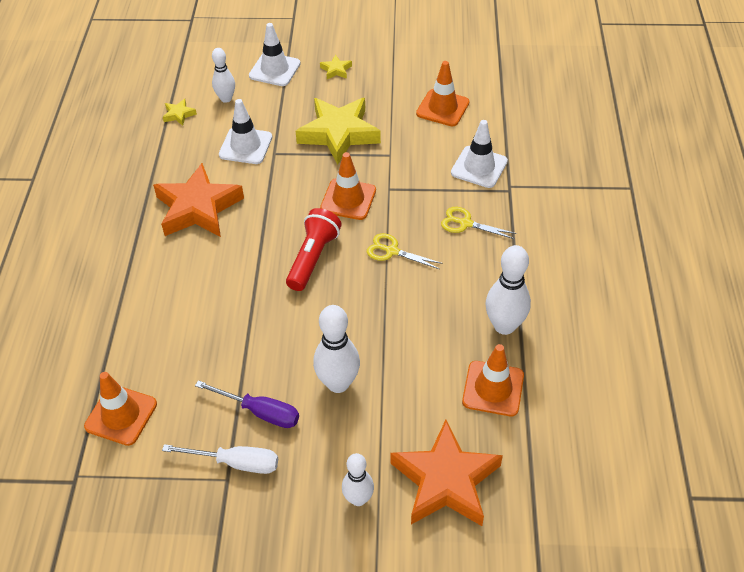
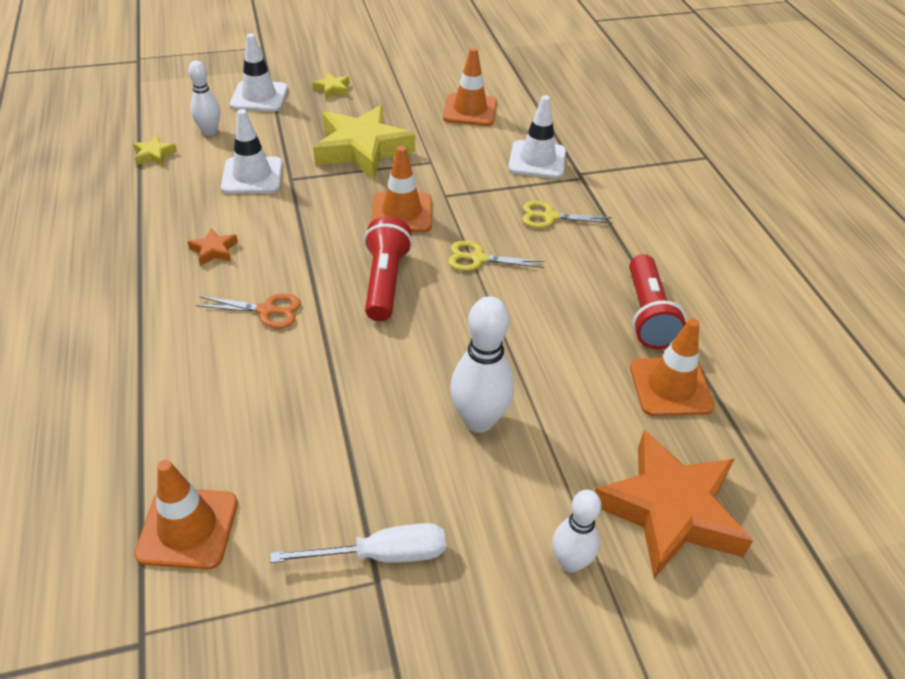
camera: 20 degrees left, 5 degrees down
orange star [153,163,244,237] -> orange star [188,228,238,266], size x0.41
purple screwdriver [195,380,299,428] -> none
white bowling pin [485,245,531,335] -> red flashlight [629,254,686,349]
none -> orange scissors [196,294,301,328]

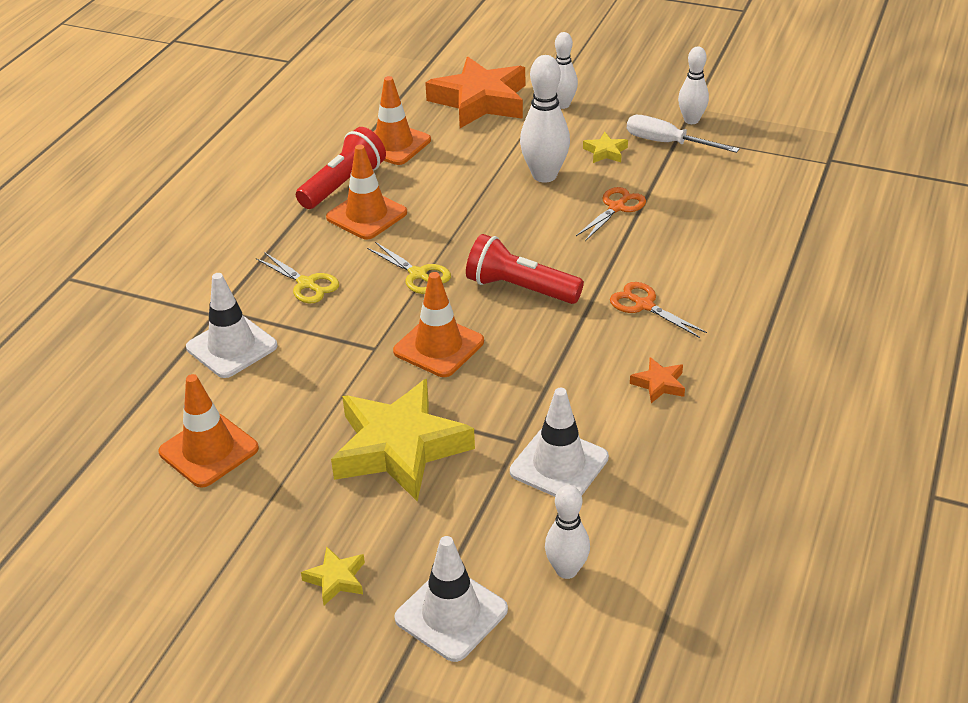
camera: 140 degrees left, 5 degrees down
yellow star [133,135,177,166] -> yellow star moved to [583,132,628,163]
orange traffic cone [134,460,238,570] -> orange traffic cone moved to [326,145,407,239]
red flashlight [364,216,413,321] -> red flashlight turned 75 degrees clockwise [466,234,584,304]
none -> orange scissors [576,187,646,241]
none -> white bowling pin [678,46,709,124]

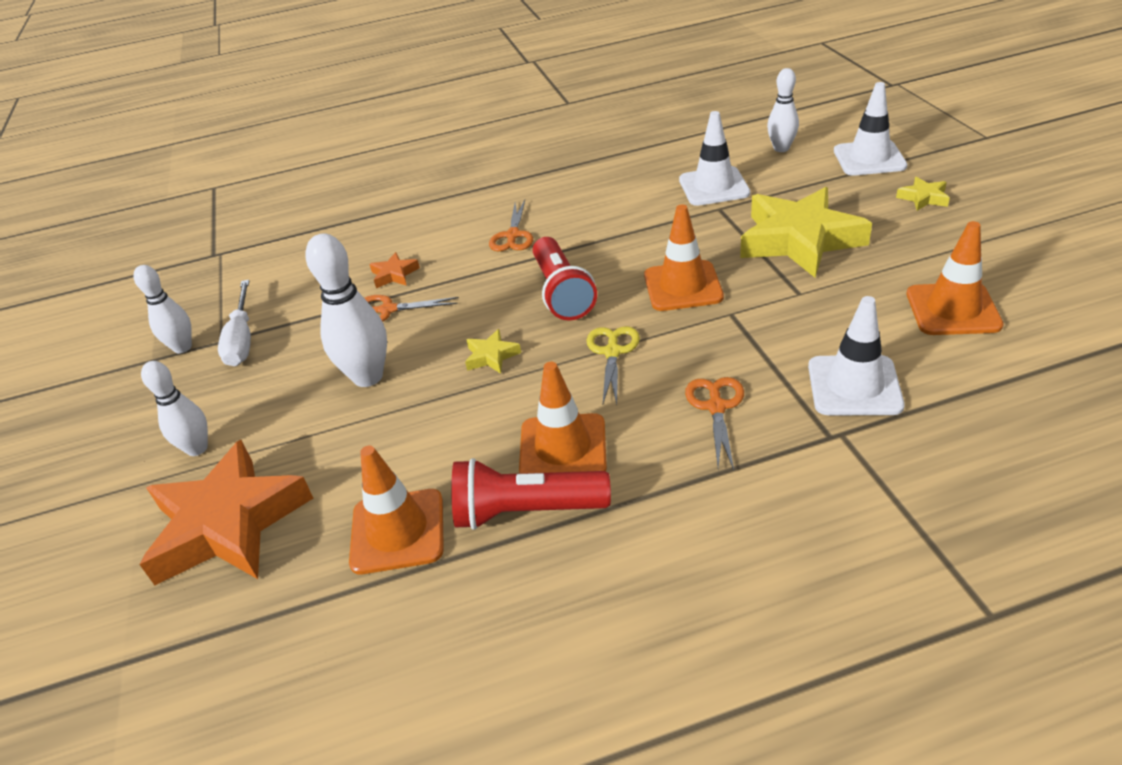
camera: 125 degrees left, 0 degrees up
yellow scissors [256,252,339,303] -> orange scissors [685,377,744,470]
yellow star [583,132,628,163] -> yellow star moved to [465,329,521,374]
orange star [630,357,685,403] -> orange star moved to [369,252,420,288]

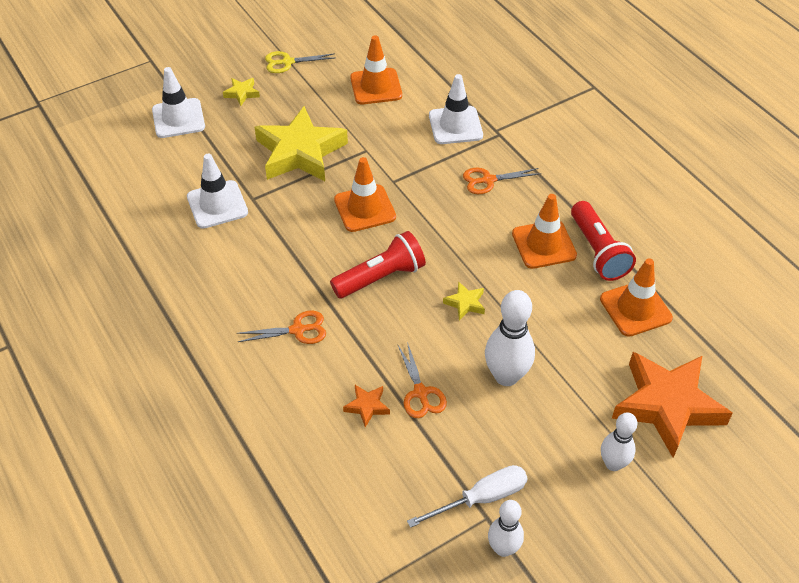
camera: 110 degrees left, 10 degrees up
yellow scissors [586,326,640,404] -> yellow scissors moved to [265,51,335,73]
white bowling pin [767,68,799,152] -> none

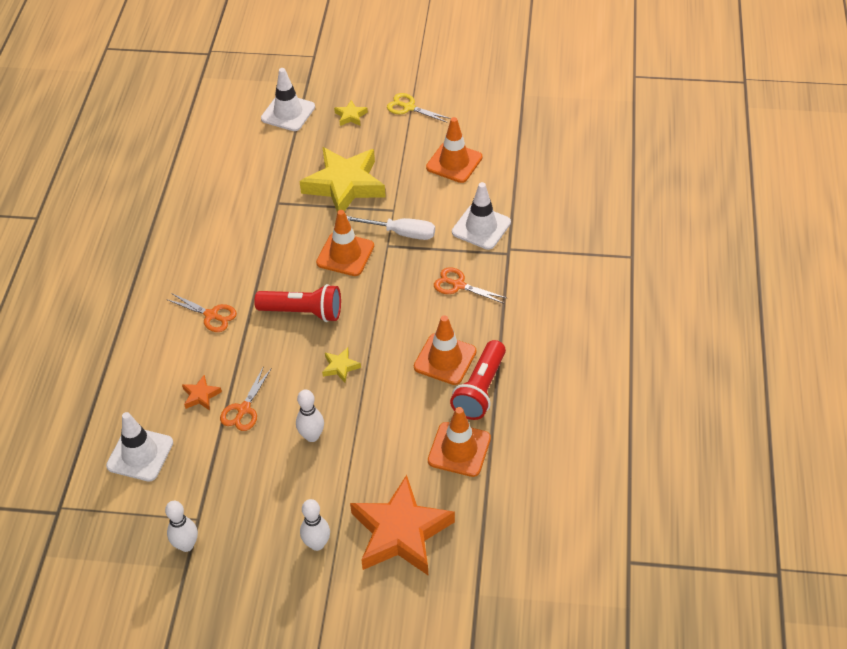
camera: 40 degrees right, 0 degrees up
white traffic cone [187,154,248,229] -> white traffic cone moved to [106,412,173,482]
white screwdriver [407,465,528,528] -> white screwdriver moved to [347,216,435,240]
white bowling pin [485,290,535,386] -> white bowling pin [296,389,324,442], size x0.64

